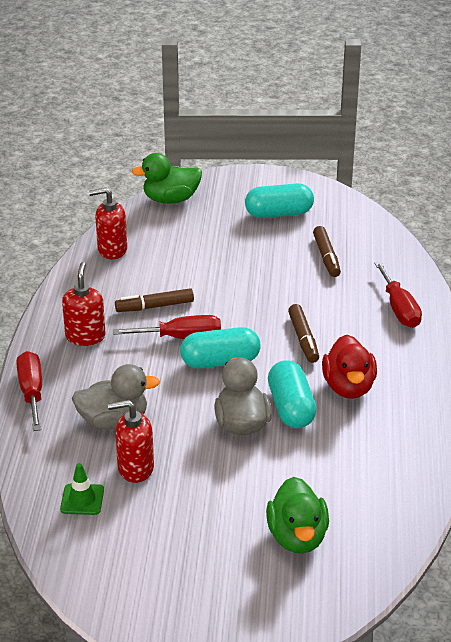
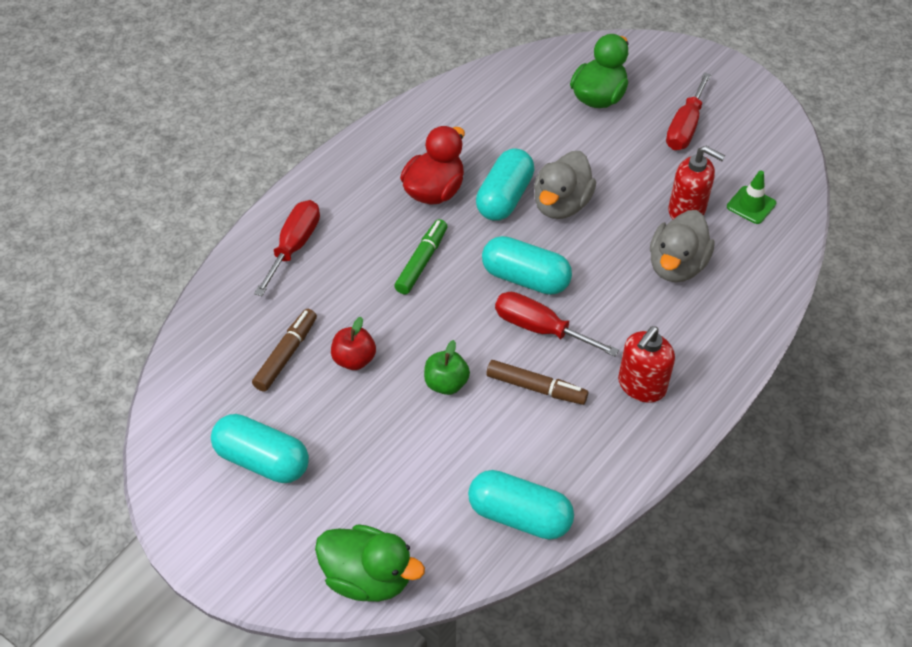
camera: 145 degrees left, 15 degrees up
red screwdriver [16,351,42,431] -> red screwdriver moved to [666,73,711,150]
grey duck [72,364,160,429] -> grey duck turned 90 degrees counterclockwise [650,210,715,282]
red soap dispenser [89,188,127,259] -> turquoise capsule [468,470,574,540]
brown marker [288,304,319,363] -> green marker [394,219,447,295]
none -> red apple [331,317,376,370]
none -> green apple [424,340,470,395]

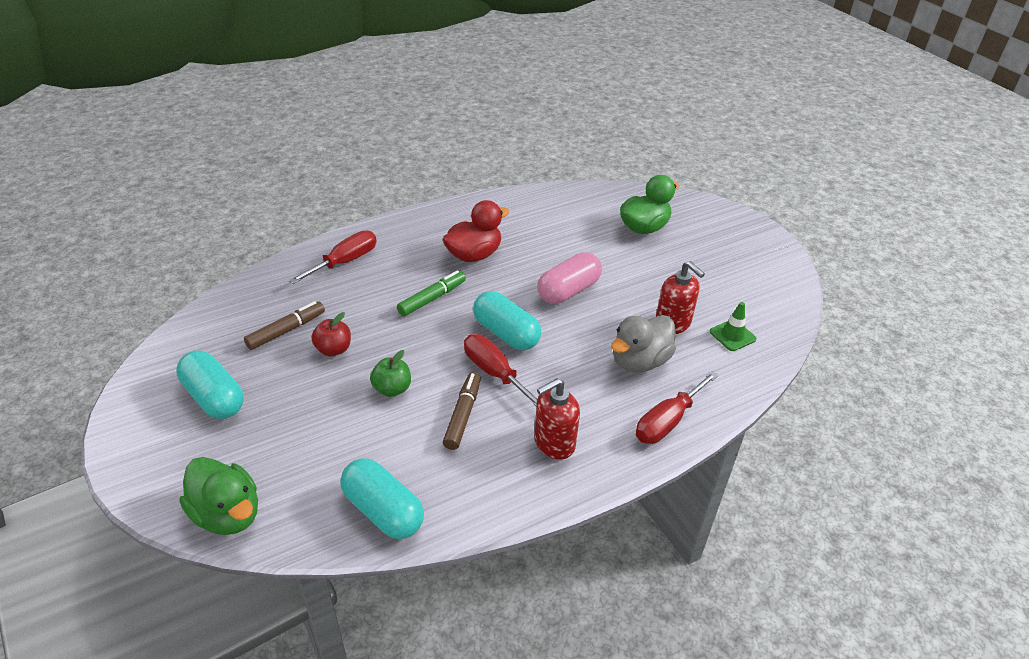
camera: 20 degrees right, 10 degrees down
turquoise capsule [476,148,535,221] -> none
brown marker [486,360,588,405] -> brown marker turned 120 degrees counterclockwise [443,372,481,450]
grey duck [534,151,596,219] -> pink capsule [537,252,602,304]
red screwdriver [666,73,711,150] -> red screwdriver moved to [636,371,718,444]

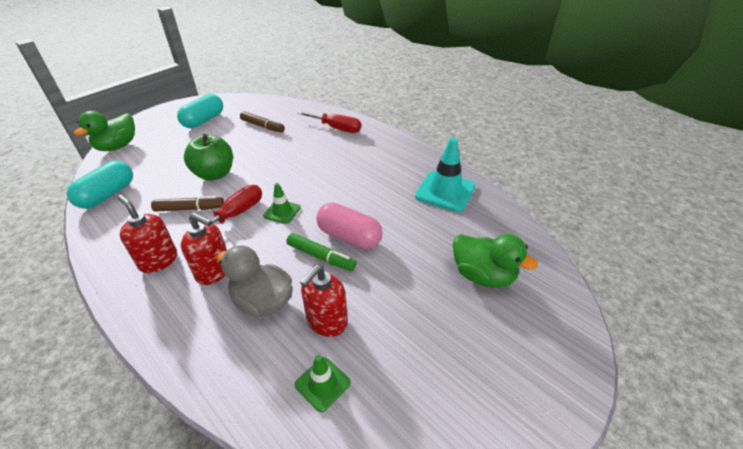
camera: 75 degrees right, 0 degrees up
red apple [311,312,351,356] -> none
green apple [370,350,411,397] -> green apple [184,134,233,181], size x1.66
green marker [397,270,466,316] -> green marker moved to [286,233,357,271]
red duck [442,200,509,262] -> none
turquoise capsule [473,291,541,350] -> green traffic cone [263,183,301,224]
red screwdriver [636,371,718,444] -> none
none -> red soap dispenser [181,213,227,285]
none -> turquoise traffic cone [415,137,475,212]

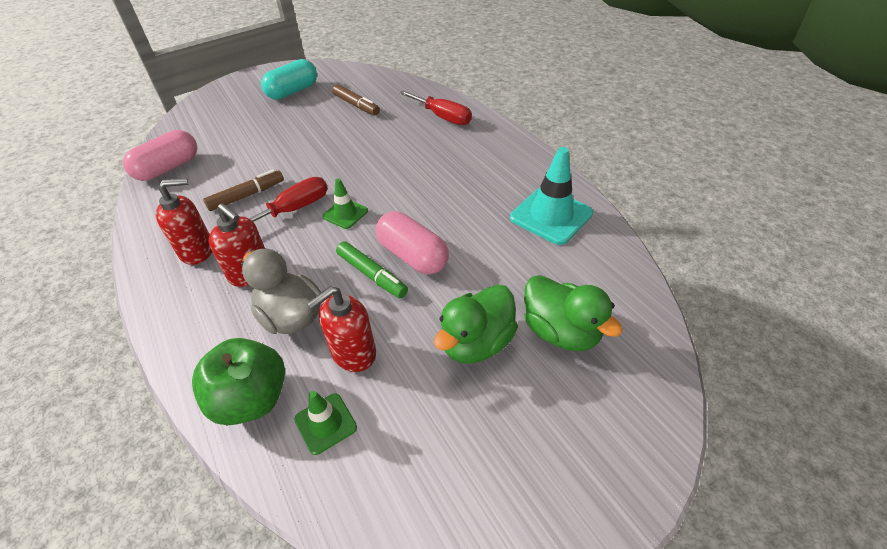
camera: 15 degrees right, 5 degrees up
turquoise capsule [67,160,133,209] -> pink capsule [123,130,197,181]
green duck [74,111,135,151] -> green duck moved to [434,285,518,364]
red soap dispenser [117,195,177,273] -> red soap dispenser turned 105 degrees clockwise [156,178,212,265]
brown marker [151,196,224,212] -> brown marker turned 45 degrees counterclockwise [203,169,284,211]
green apple [184,134,233,181] -> green apple moved to [192,338,285,425]

